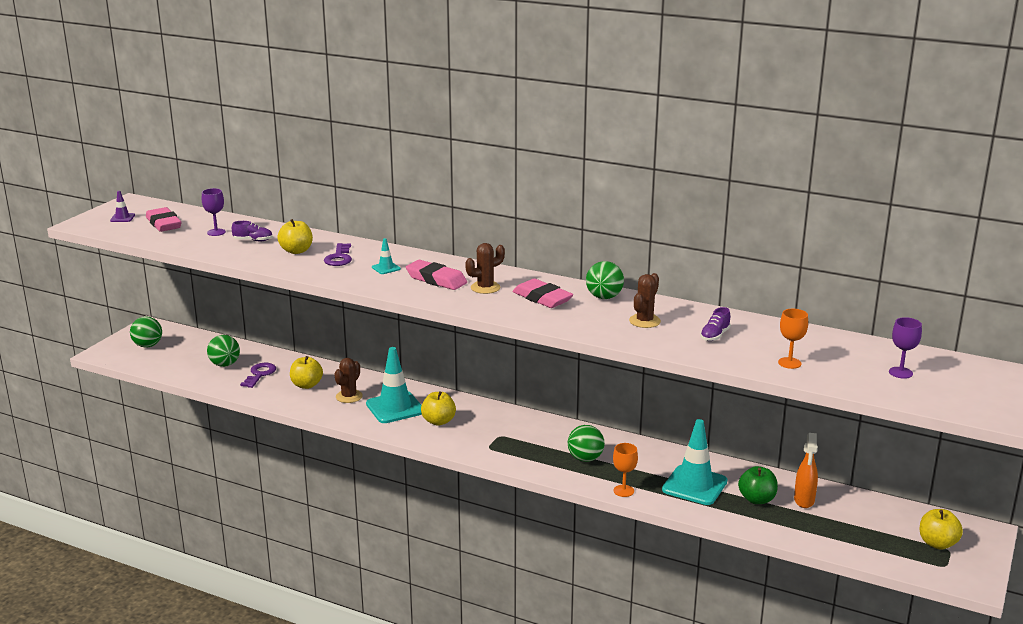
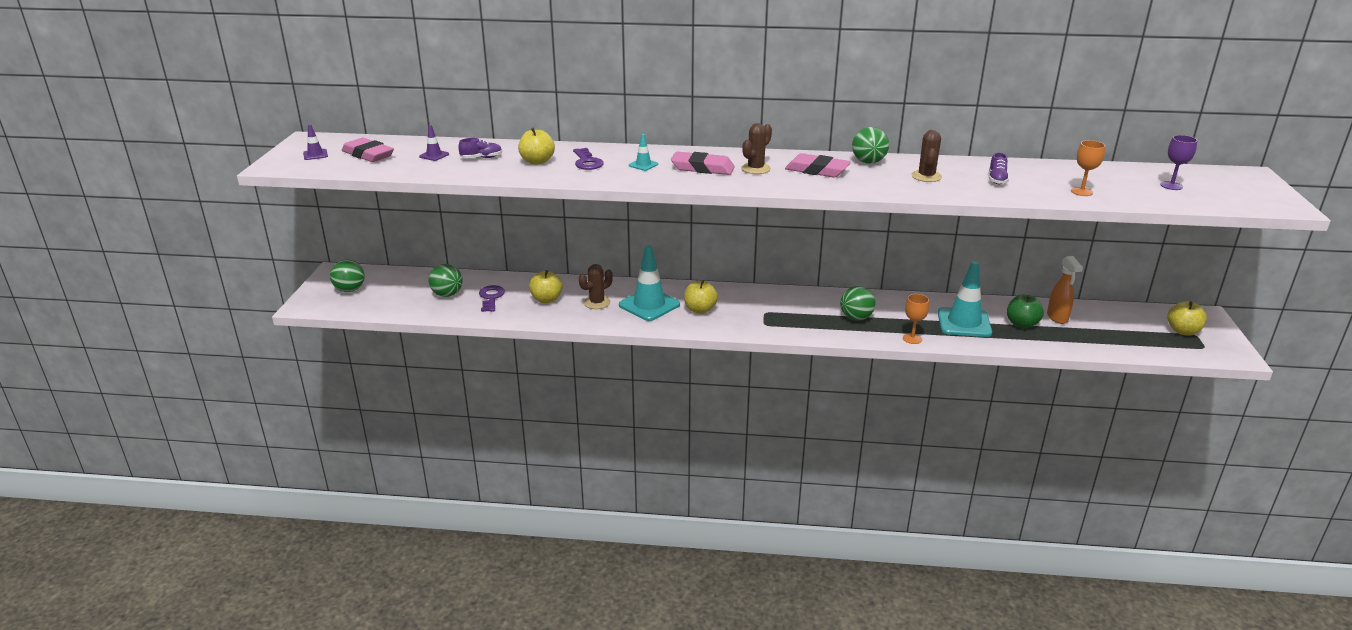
camera: 20 degrees left, 5 degrees up
purple goblet [202,188,226,236] -> purple traffic cone [419,125,449,161]
brown cactus [334,358,363,403] -> brown cactus turned 45 degrees clockwise [579,264,613,309]

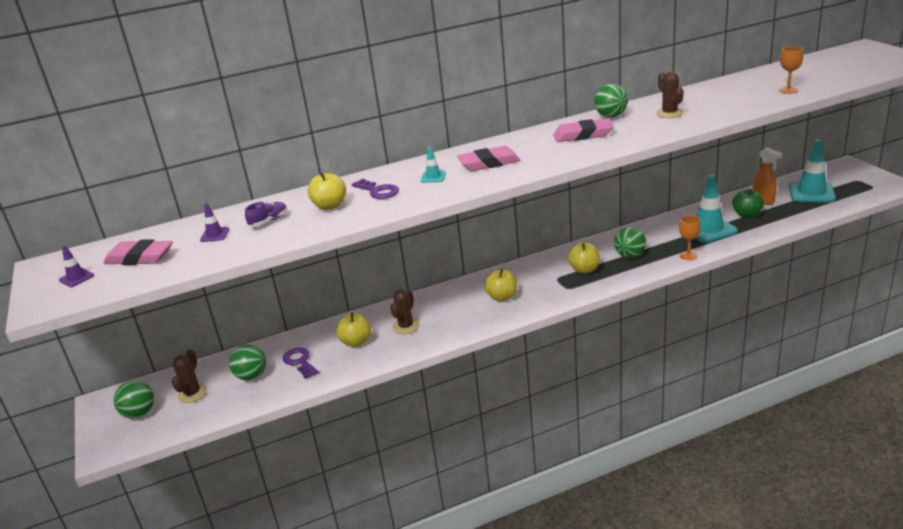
camera: 25 degrees left, 0 degrees up
turquoise traffic cone [619,245,680,321] -> turquoise traffic cone moved to [789,139,836,202]
brown cactus [741,123,772,174] -> brown cactus moved to [172,349,207,403]
purple shoe [989,153,1009,184] -> none
purple goblet [1160,135,1197,190] -> none
yellow apple [1167,301,1207,336] -> yellow apple moved to [568,243,600,274]

